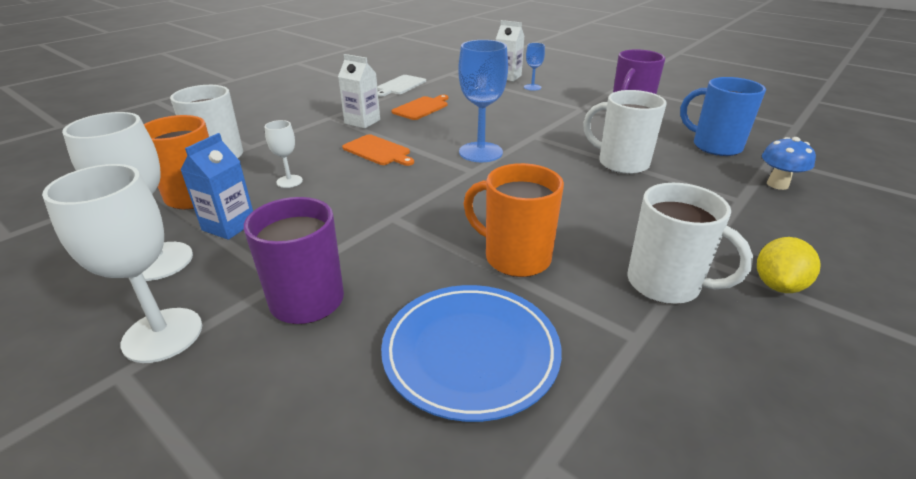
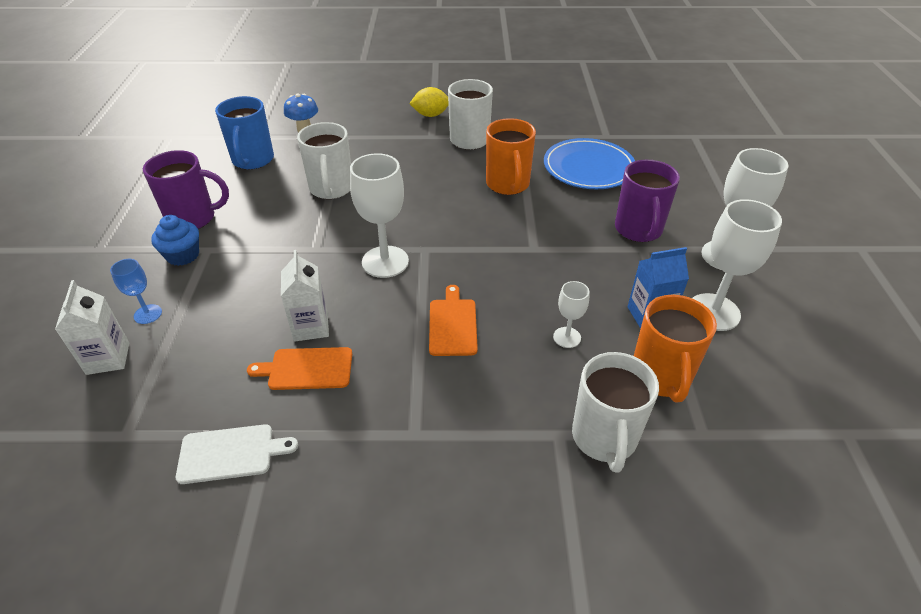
camera: 130 degrees left, 10 degrees up
white carton [338,54,380,129] -> white carton moved to [281,250,329,342]
blue goblet [458,40,508,162] -> white goblet [350,153,409,278]
none -> blue cupcake [151,215,199,266]

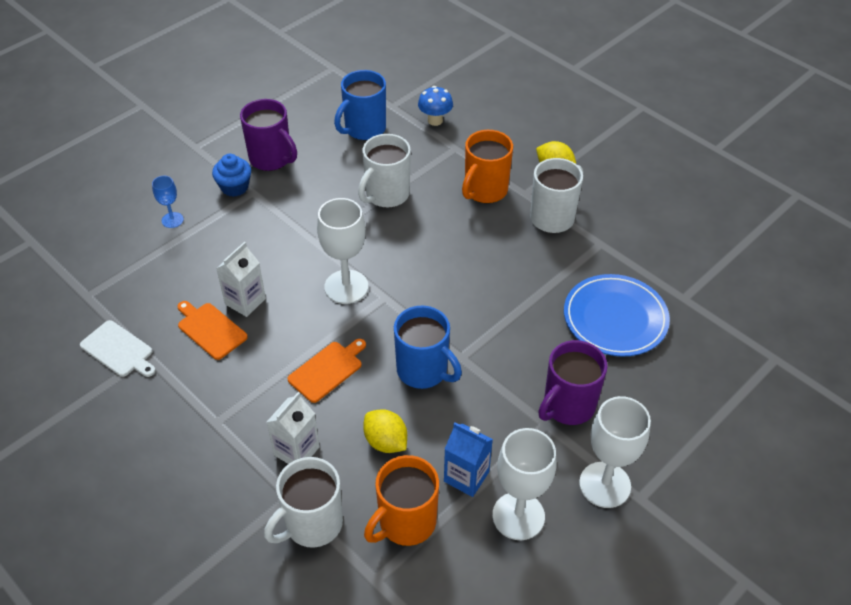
camera: 45 degrees right, 5 degrees up
white carton [55,280,129,375] -> white carton moved to [267,392,320,464]
orange mug [486,118,536,195] -> orange mug moved to [462,130,513,203]
white goblet [553,281,589,348] -> yellow lemon [363,409,407,453]
none -> blue mug [394,306,462,389]

